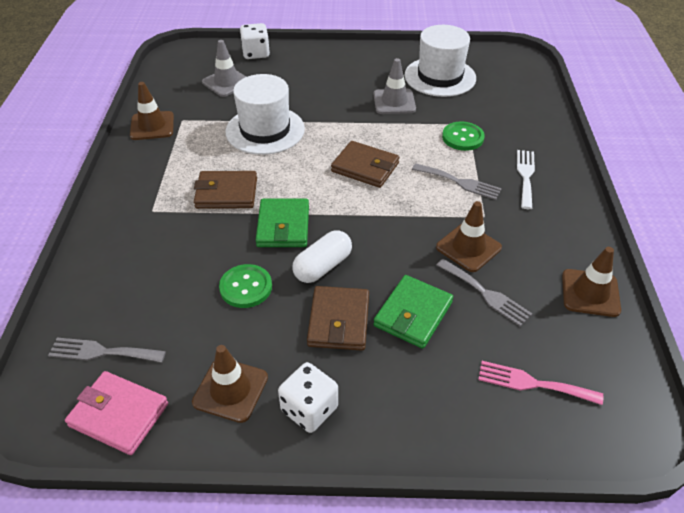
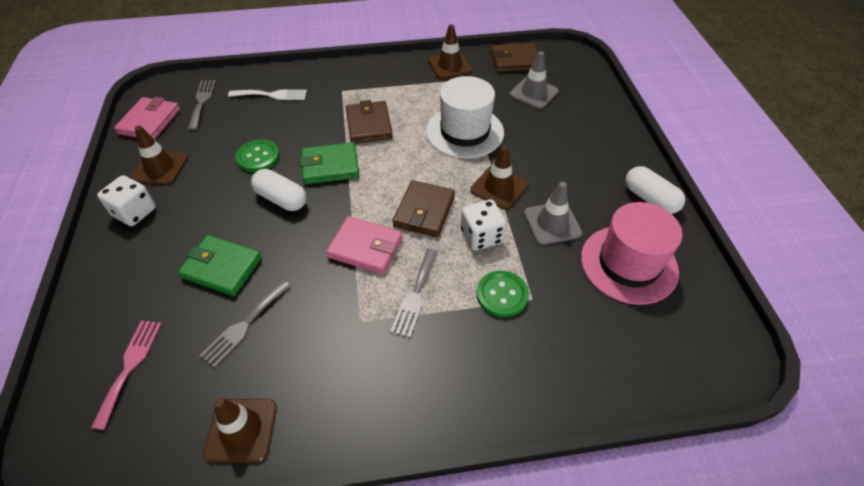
camera: 80 degrees right, 5 degrees up
white dice [240,23,270,59] -> white dice moved to [461,199,506,251]
brown wallet [307,286,369,351] -> brown wallet moved to [491,43,538,72]
white hat [404,25,476,97] -> pink hat [581,202,683,305]
brown traffic cone [436,201,502,272] -> brown traffic cone moved to [470,145,528,210]
white fork [517,150,535,209] -> white fork moved to [228,90,307,100]
none -> pink wallet [326,216,403,274]
none -> white capsule [625,166,685,214]

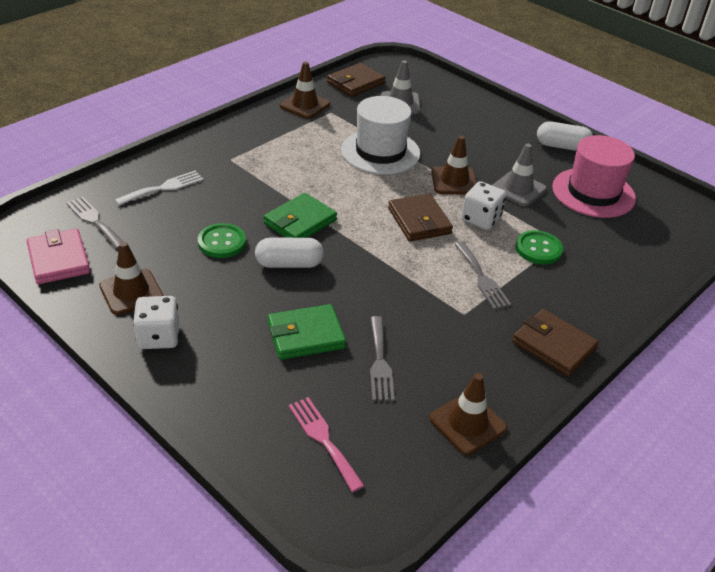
camera: 40 degrees left, 10 degrees down
pink wallet [326,216,403,274] -> none
brown wallet [346,100,393,143] -> brown wallet moved to [512,309,599,377]

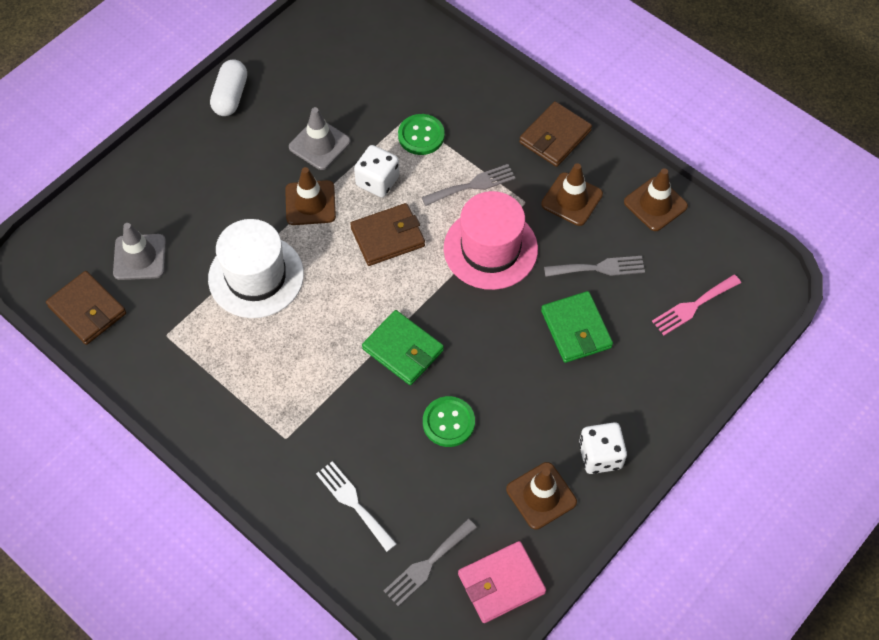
camera: 90 degrees left, 20 degrees up
white capsule [255,238,324,268] -> none
brown traffic cone [280,62,330,119] -> brown traffic cone moved to [541,163,603,226]
pink hat [552,135,636,218] -> pink hat moved to [444,191,538,290]

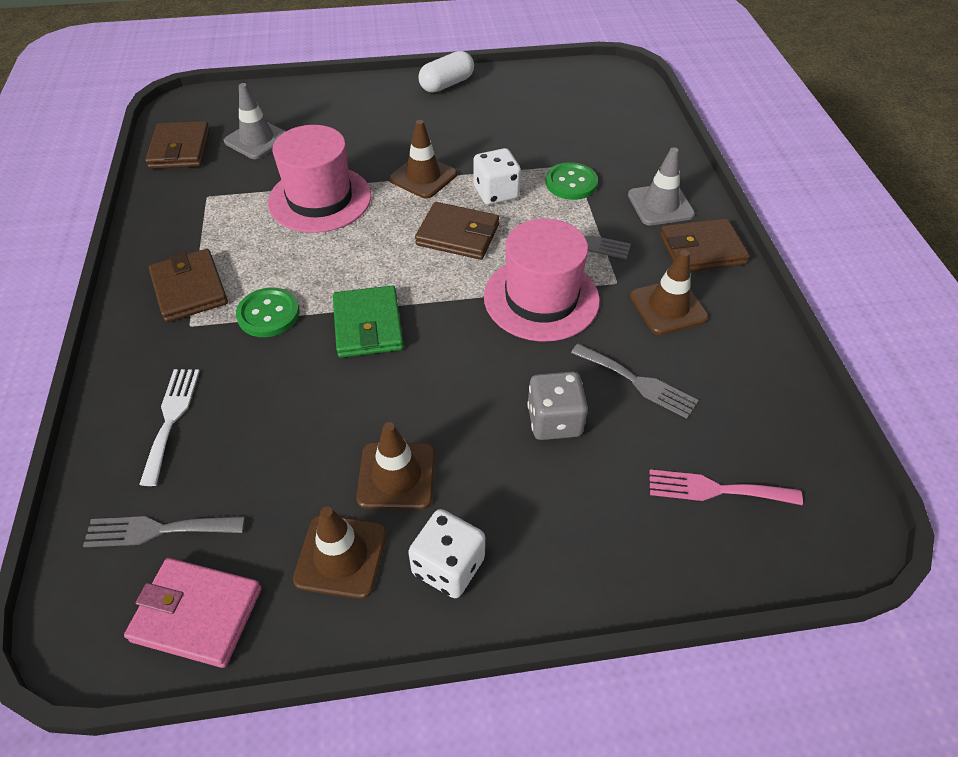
camera: 40 degrees right, 10 degrees down
white hat [208,219,304,318] -> pink hat [268,125,371,233]
grey traffic cone [289,107,351,170] -> grey traffic cone moved to [628,147,695,226]
green button [423,396,475,447] -> green button moved to [236,287,300,337]
green wallet [541,291,613,363] -> grey dice [527,371,588,440]
brown traffic cone [624,168,688,231] -> brown traffic cone moved to [356,422,435,510]
none -> brown wallet [149,249,228,322]

